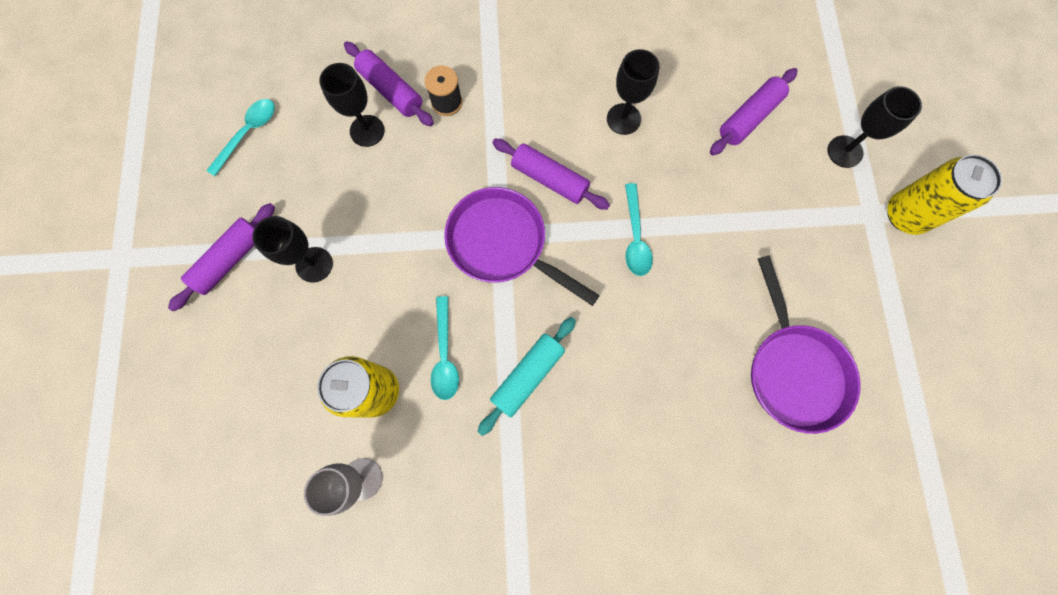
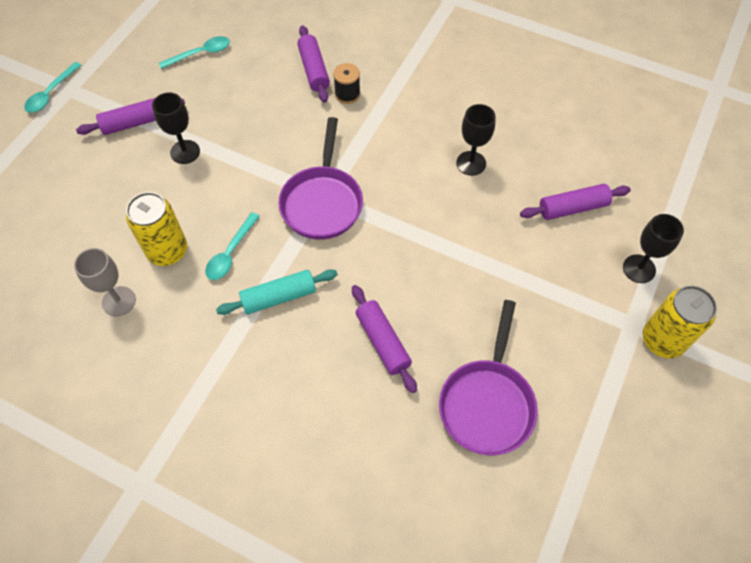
camera: 30 degrees right, 15 degrees down
black goblet [319,63,385,147] -> none
purple pan [444,187,600,306] -> purple pan turned 150 degrees counterclockwise [278,117,363,239]
purple rolling pin [492,139,610,210] -> purple rolling pin moved to [352,285,417,393]
turquoise spoon [625,183,653,276] -> turquoise spoon moved to [24,62,82,113]

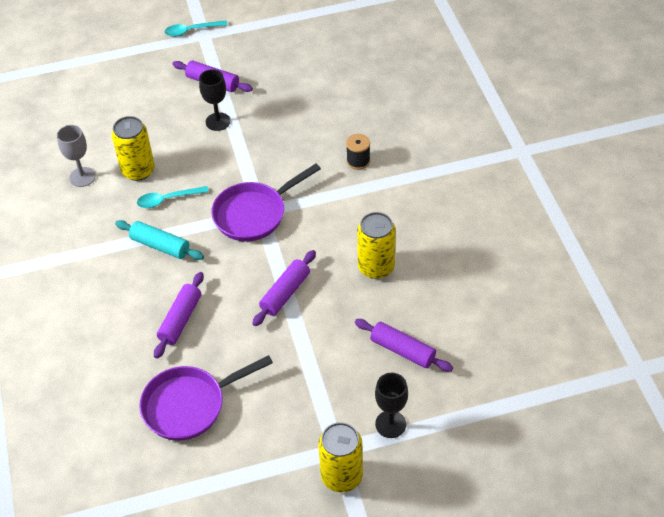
camera: 50 degrees right, 10 degrees down
turquoise spoon [159,36,230,69] -> none
purple rolling pin [297,25,330,103] -> purple rolling pin moved to [252,250,316,326]
black goblet [456,104,496,176] -> yellow can [357,212,396,279]

